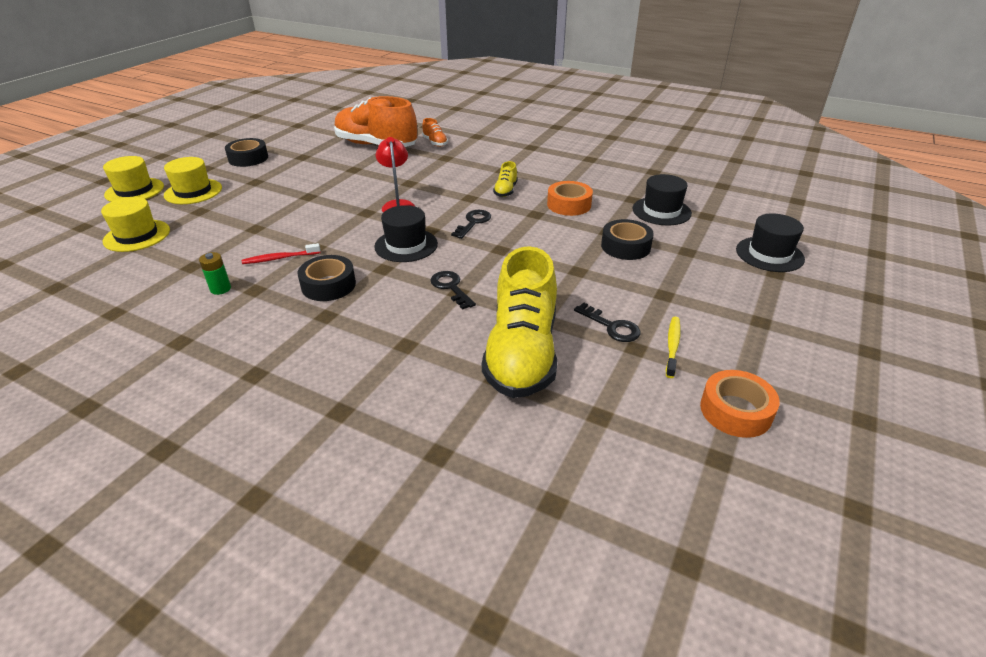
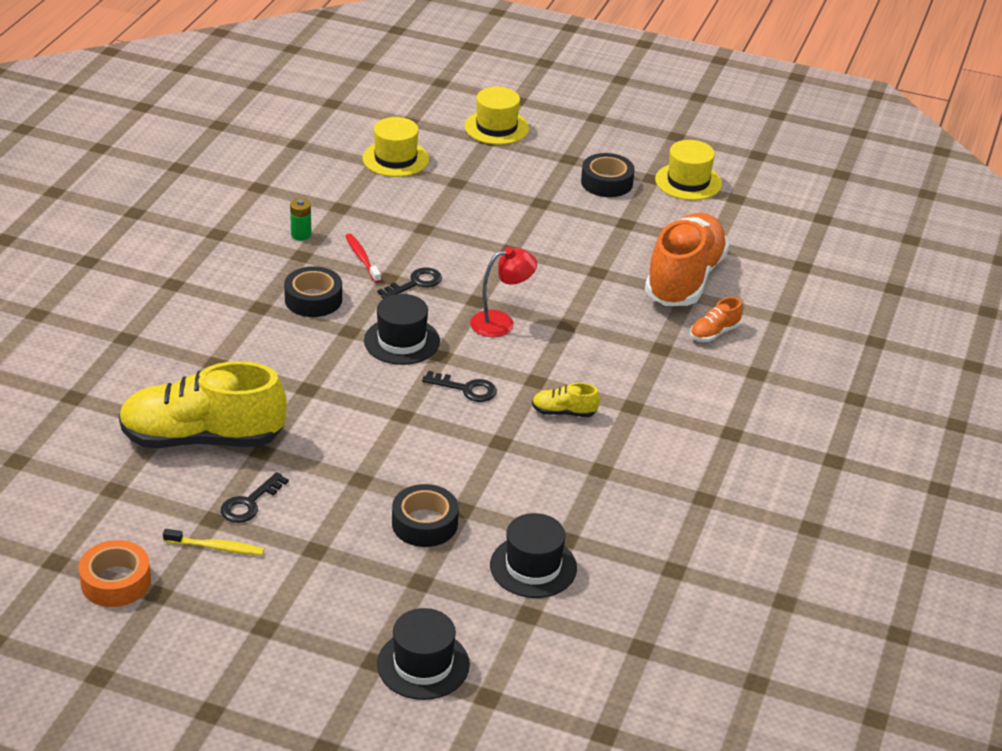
camera: 80 degrees right, 0 degrees up
yellow hat [164,157,222,204] -> yellow hat moved to [655,140,722,200]
black key [430,271,476,310] -> black key moved to [377,268,442,299]
orange tape [547,181,593,216] -> none

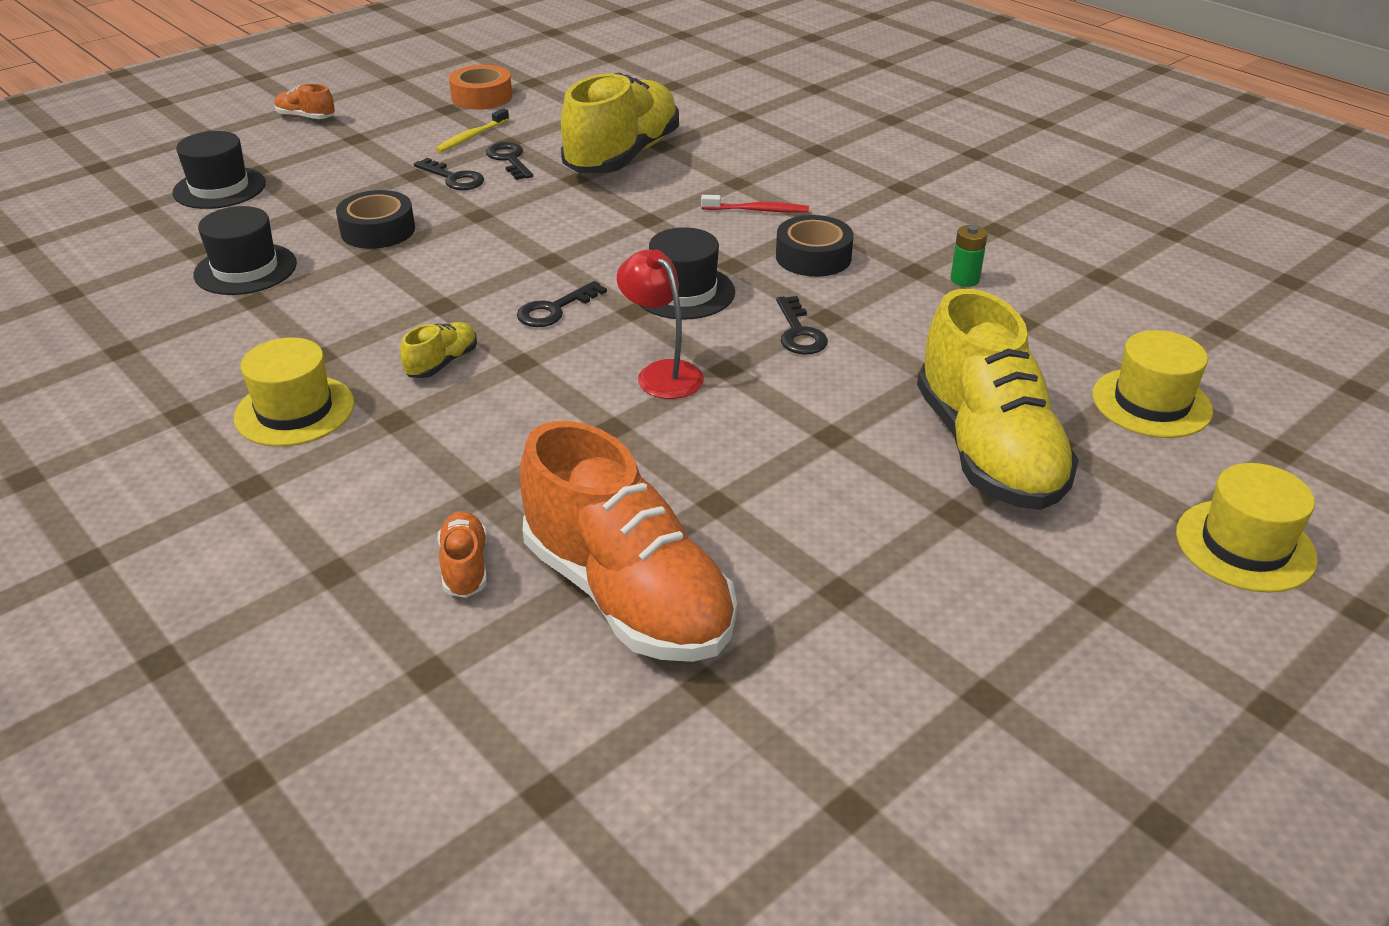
camera: 120 degrees right, 0 degrees up
red toothbrush [346,233,381,283] -> red toothbrush moved to [701,195,809,213]
red lamp [470,247,537,337] -> red lamp turned 135 degrees clockwise [617,250,704,399]
black tape [581,153,635,197] -> none
yellow hat [655,140,722,200] -> yellow hat moved to [234,337,354,447]
none -> orange shoe [275,84,335,119]
none -> black key [414,158,484,190]
none -> yellow shoe [917,289,1079,510]

